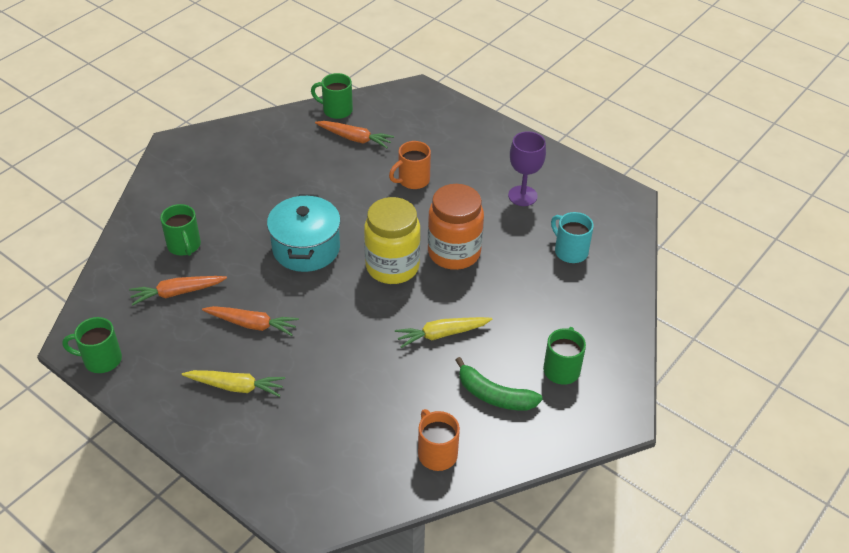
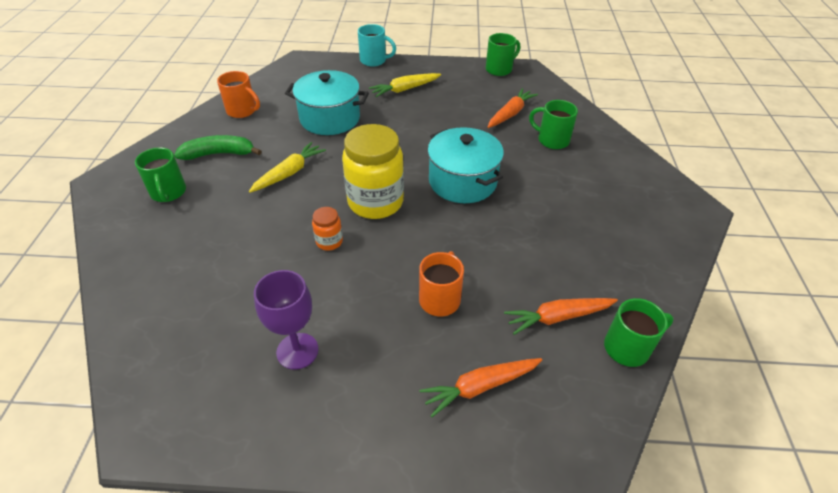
camera: 145 degrees right, 0 degrees up
orange carrot [202,306,299,336] -> orange carrot moved to [419,358,542,417]
orange jar [428,184,484,270] -> orange jar [312,207,343,251], size x0.45
turquoise mug [551,212,594,263] -> turquoise mug moved to [358,24,396,66]
none -> turquoise pot [285,70,369,135]

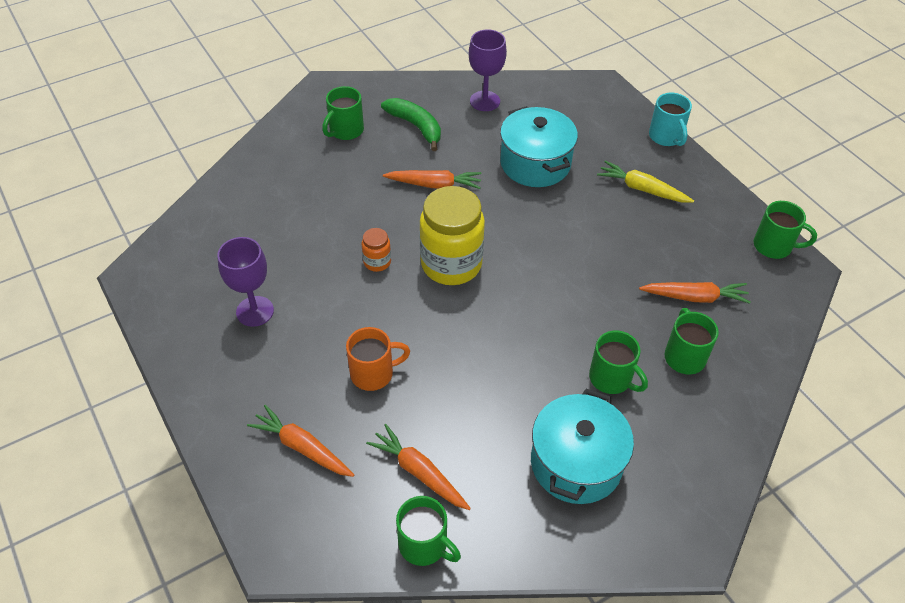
camera: 55 degrees right, 5 degrees up
orange mug [217,71,260,118] -> purple goblet [469,30,507,111]
yellow carrot [249,142,326,193] -> orange carrot [383,170,481,189]
turquoise pot [428,127,504,203] -> turquoise pot moved to [531,389,634,504]
none -> green mug [589,330,648,394]

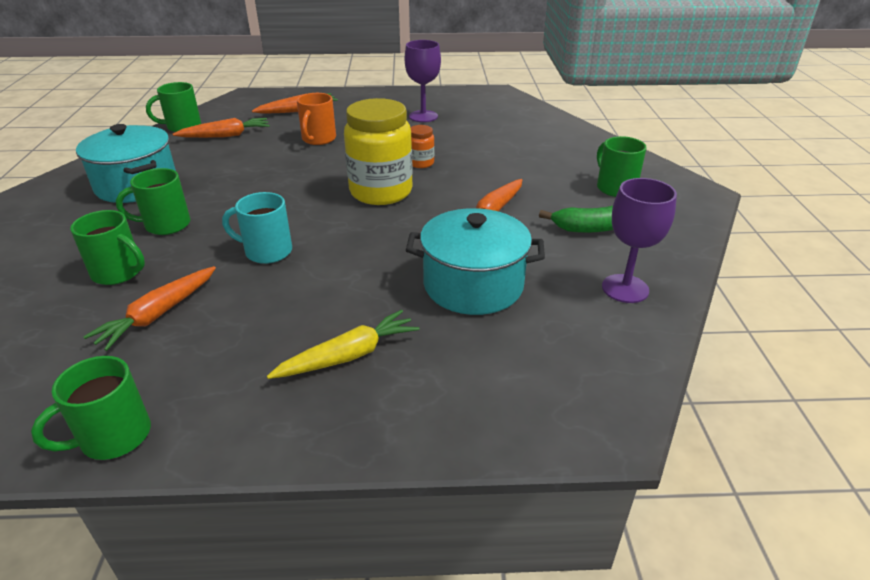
camera: 120 degrees right, 15 degrees down
turquoise mug [649,93,692,146] -> turquoise mug moved to [222,192,292,264]

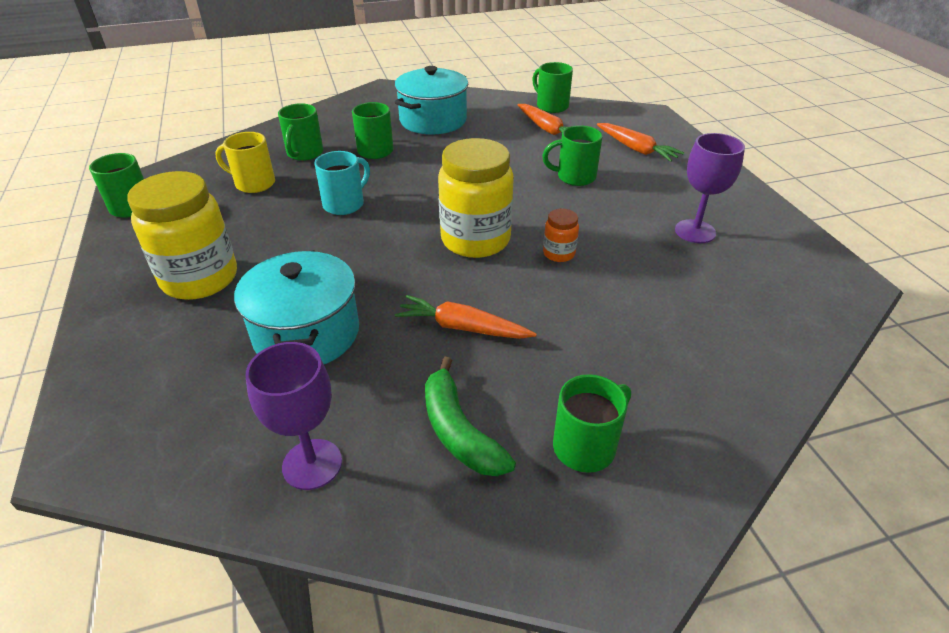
camera: 75 degrees right, 5 degrees up
orange carrot [83,266,216,351] -> yellow mug [215,132,275,193]
turquoise mug [222,192,292,264] -> turquoise mug turned 45 degrees clockwise [314,151,370,215]
yellow carrot [267,310,419,379] -> yellow jar [127,171,237,300]
orange mug [297,93,336,145] -> green mug [542,125,602,186]

